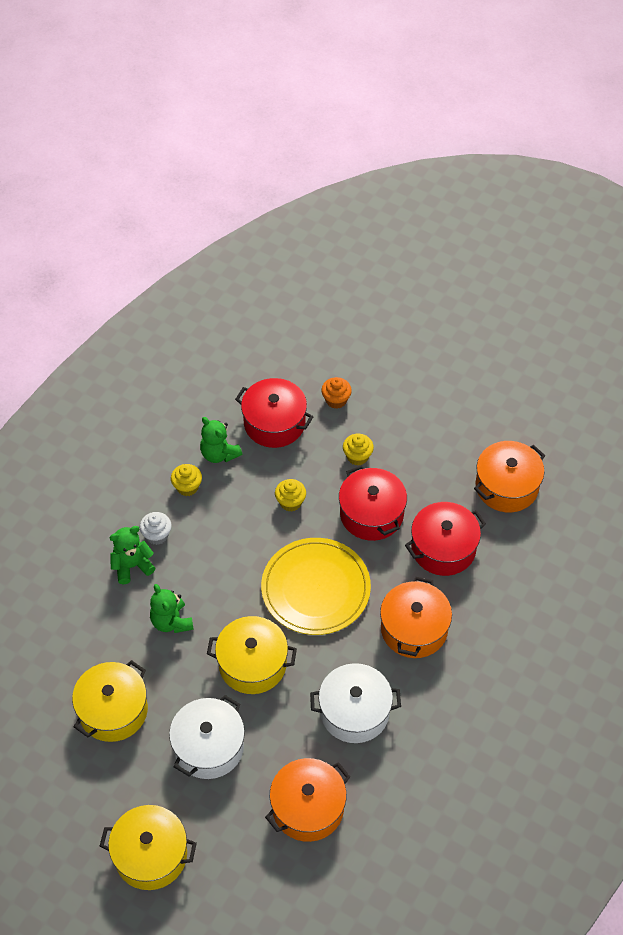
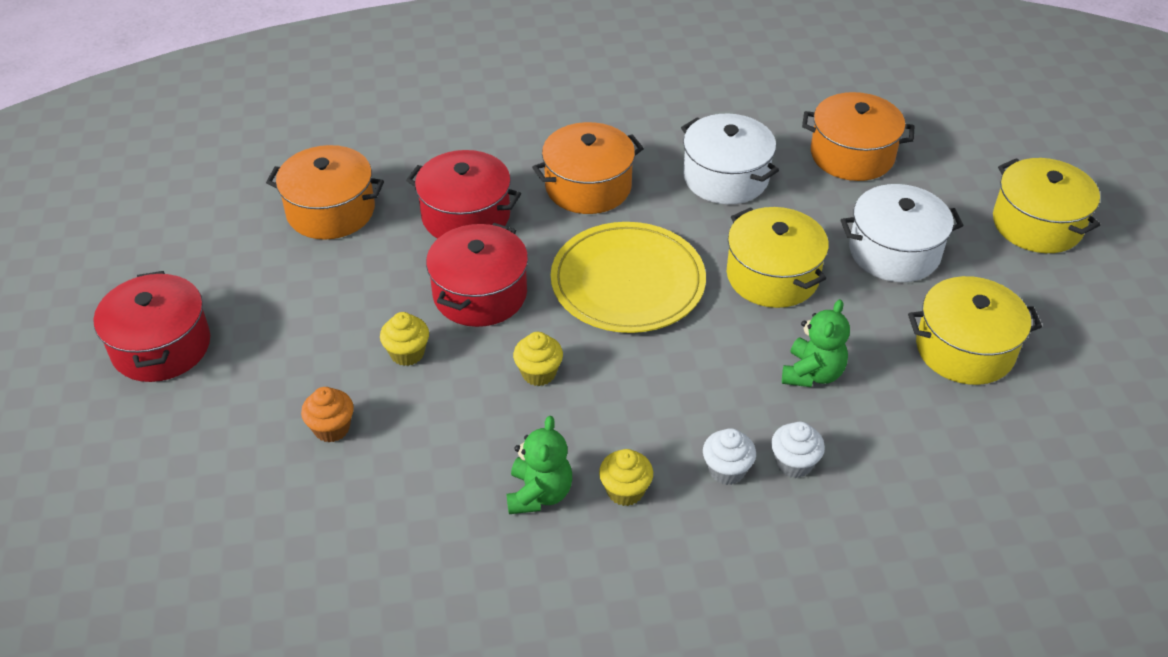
camera: 130 degrees left, 10 degrees down
green teddy bear [109,526,155,584] -> white cupcake [771,422,825,478]
red pot [235,378,313,448] -> red pot moved to [93,271,210,382]

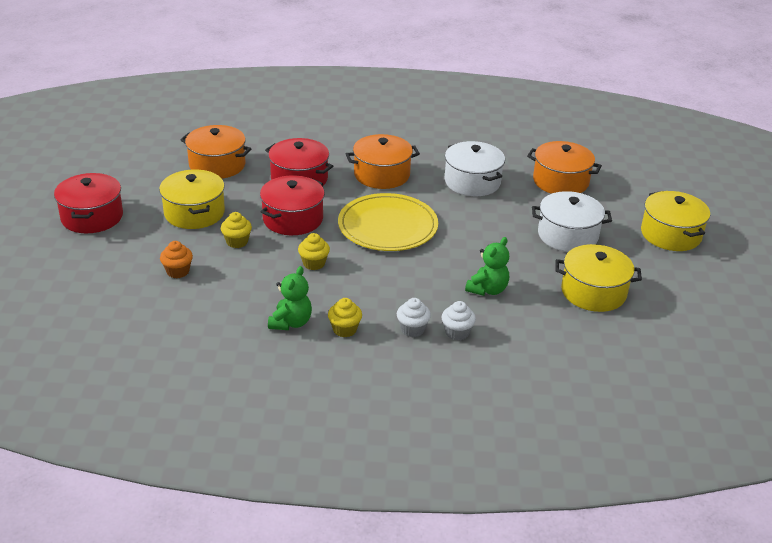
camera: 10 degrees right, 10 degrees down
yellow pot [727,207,829,308] -> yellow pot moved to [159,170,225,229]

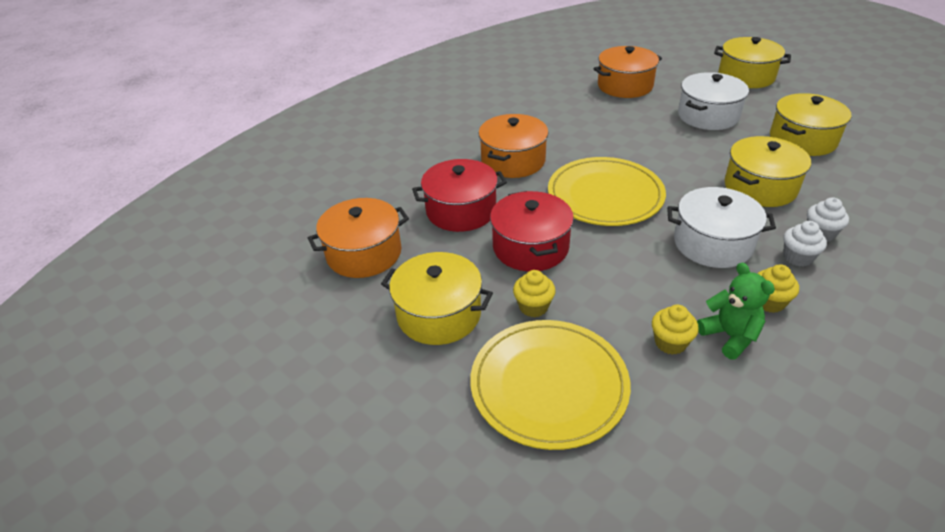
camera: 45 degrees left, 5 degrees up
red pot [54,173,123,233] -> none
orange cupcake [160,241,193,278] -> yellow plate [470,320,631,450]
yellow cupcake [298,233,330,270] -> yellow cupcake moved to [652,305,699,355]
white pot [445,141,505,196] -> white pot moved to [667,187,776,268]
green teddy bear [465,237,509,296] -> yellow pot [725,136,811,207]

